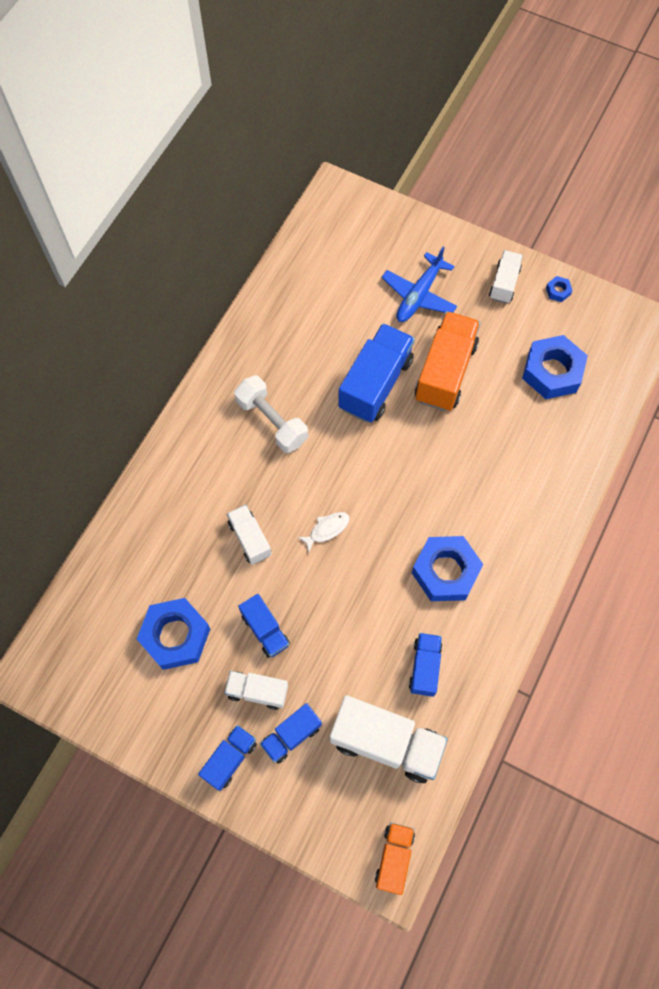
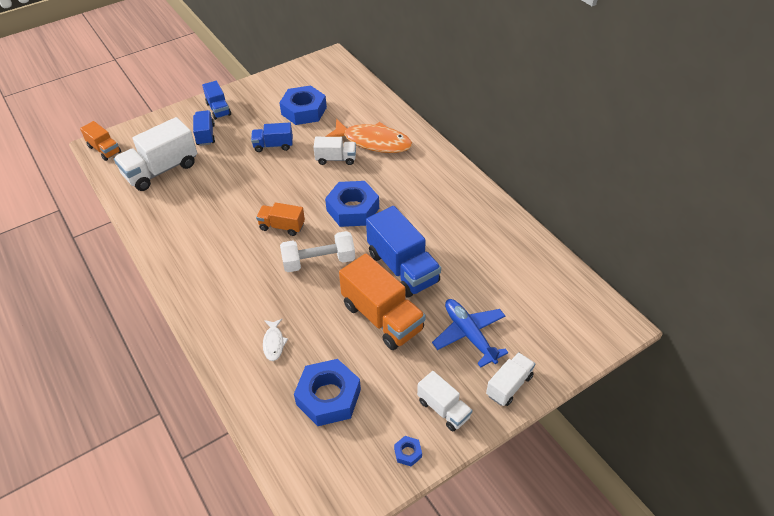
camera: 120 degrees right, 20 degrees down
white truck [224,671,288,710] -> white truck moved to [486,352,535,406]
white dumbbell [234,375,308,453] -> white dumbbell moved to [280,231,355,272]
white fish [298,512,350,552] -> white fish moved to [263,319,288,361]
blue truck [409,633,442,697] -> none
blue nut [412,536,484,601] -> blue nut moved to [325,181,379,227]
none -> orange truck [256,202,305,236]
none -> orange fish [325,119,412,153]

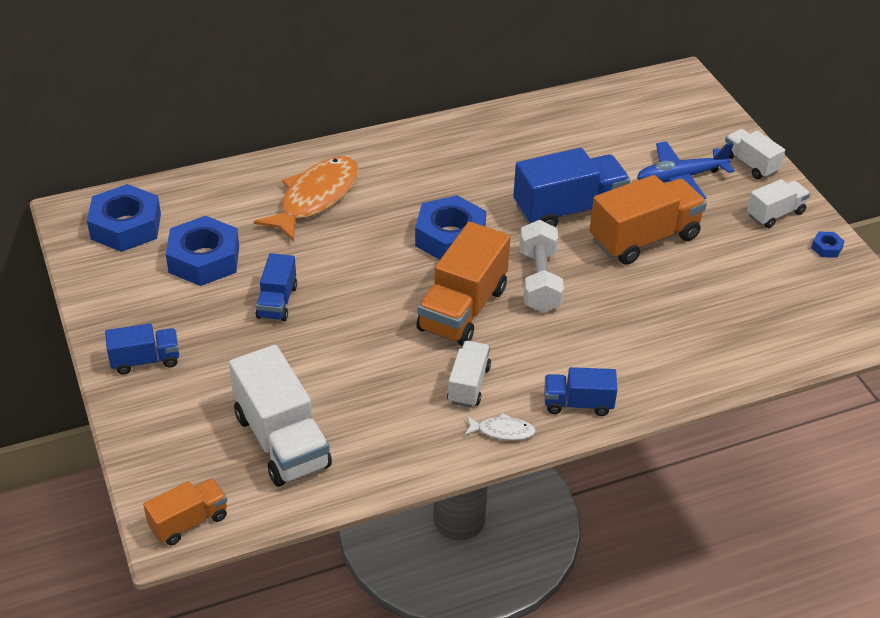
camera: 80 degrees left, 5 degrees down
blue truck [193,110,215,146] -> blue truck moved to [544,367,618,416]
orange truck [256,202,305,236] -> orange truck [416,222,510,346], size x1.78
white fish [263,319,288,361] -> white fish moved to [464,413,536,441]
blue nut [294,359,361,426] -> blue nut moved to [87,184,161,252]
white truck [314,137,356,165] -> white truck moved to [447,341,491,407]

